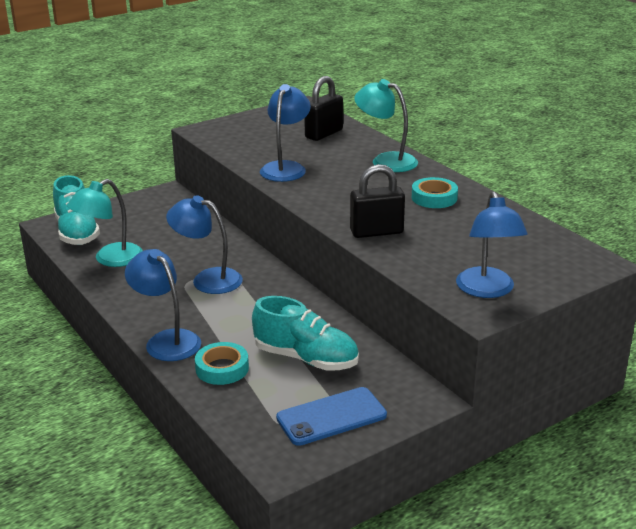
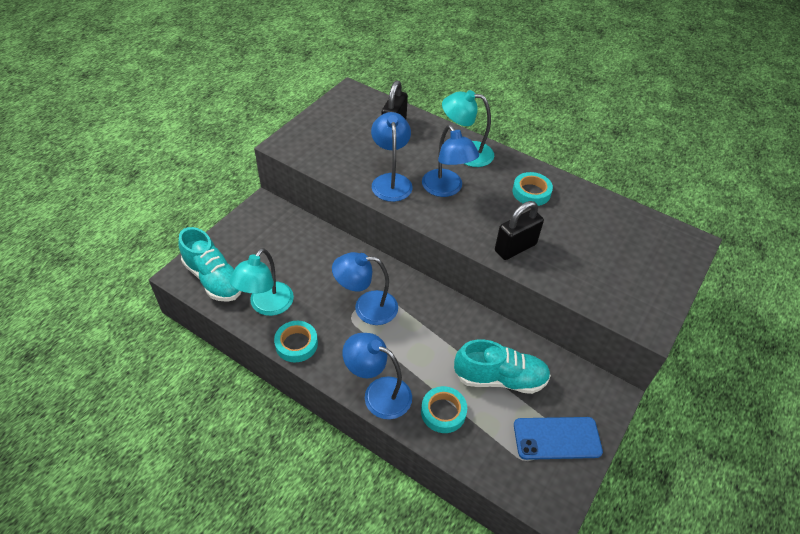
camera: 25 degrees left, 20 degrees up
blue phone [276,387,387,446] -> blue phone turned 45 degrees clockwise [514,417,603,460]
blue lamp [456,191,528,298] -> blue lamp moved to [422,125,479,197]
none -> turquoise tape [274,321,318,362]

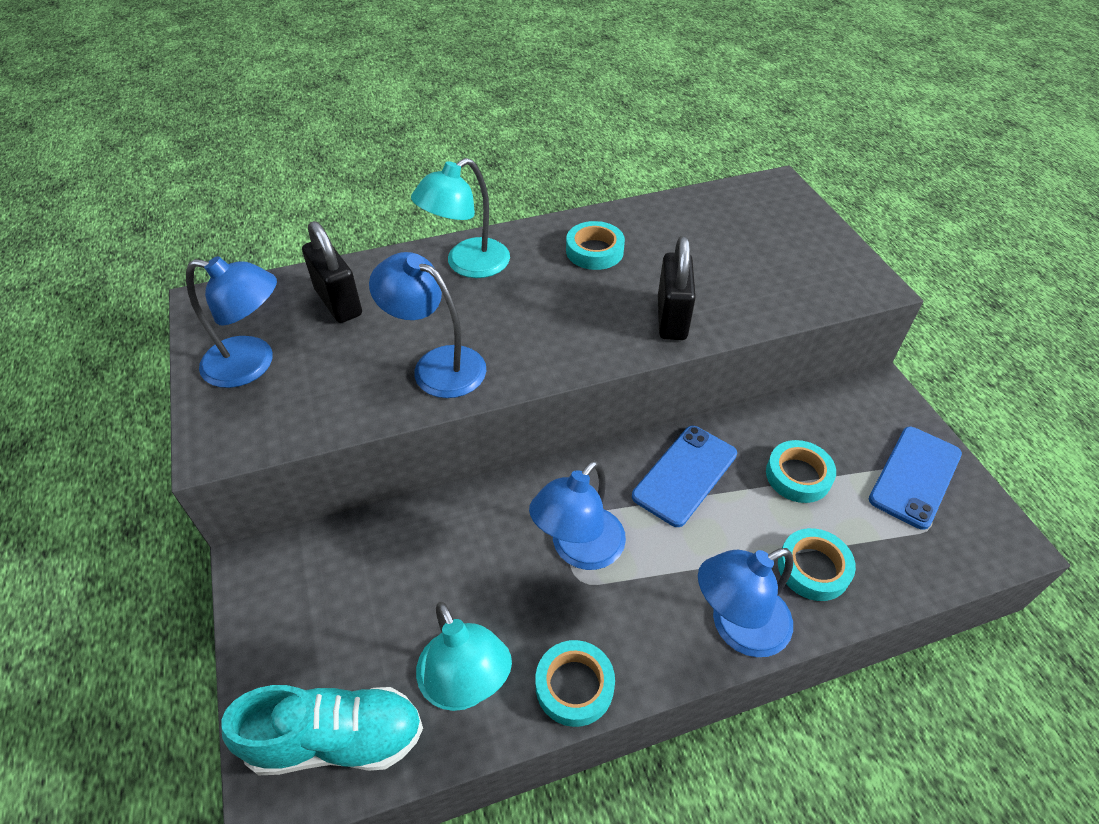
camera: 50 degrees left, 0 degrees up
blue lamp [422,125,479,197] -> blue lamp moved to [186,256,277,388]
turquoise shoe [454,339,551,394] -> turquoise tape [766,440,836,503]
none -> blue phone [632,426,737,527]

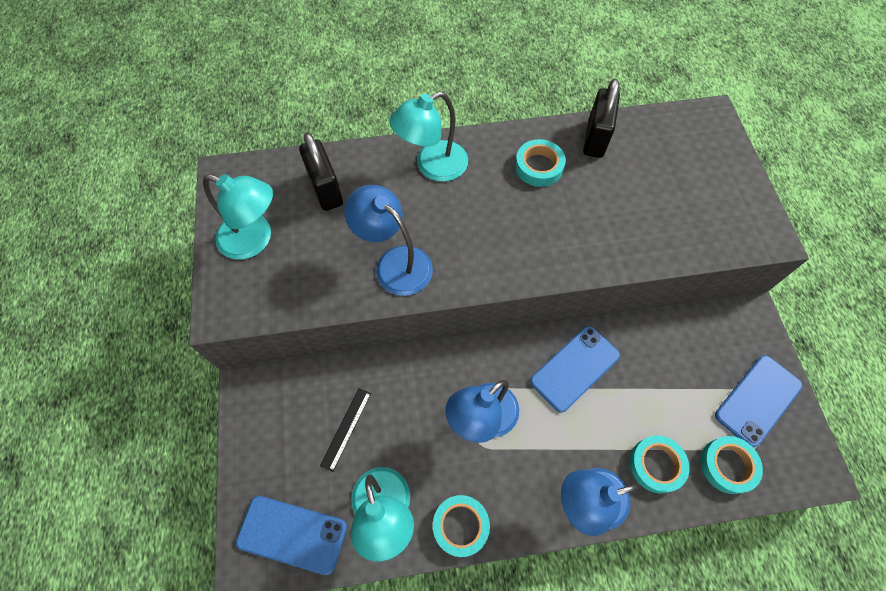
camera: 10 degrees right, 15 degrees up
blue lamp [186,256,277,388] -> turquoise lamp [203,174,273,260]
turquoise shoe [221,685,423,775] -> blue phone [236,496,347,575]
black padlock [658,236,696,340] -> black padlock moved to [583,79,620,158]
turquoise tape [766,440,836,503] -> turquoise tape moved to [700,436,763,494]
none -> black ruler [320,388,371,472]

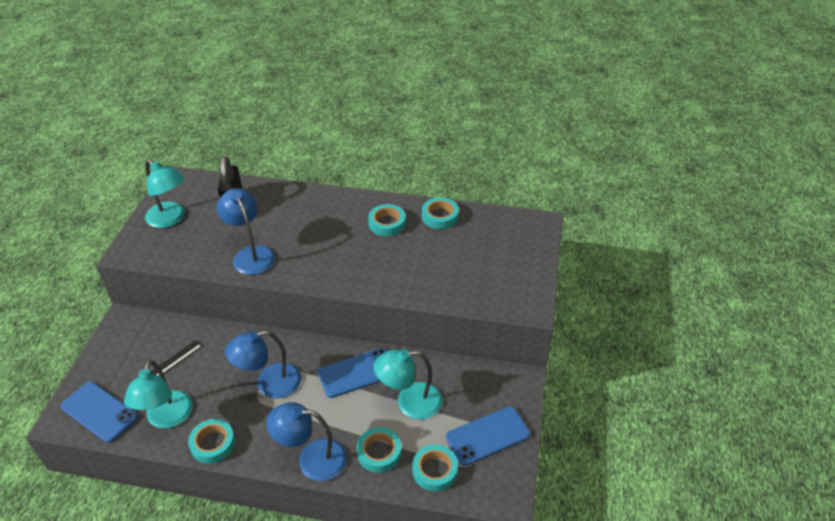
camera: 20 degrees right, 20 degrees down
turquoise lamp [389,91,468,182] -> turquoise lamp moved to [374,349,443,420]
black padlock [583,79,620,158] -> turquoise tape [422,197,459,229]

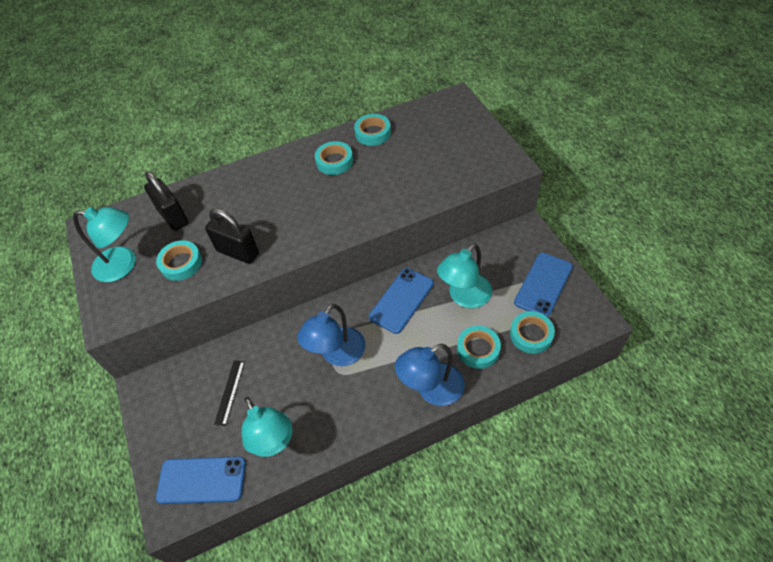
camera: 30 degrees left, 10 degrees up
turquoise tape [188,419,235,464] -> turquoise tape moved to [156,240,202,281]
blue lamp [217,188,275,275] -> black padlock [205,208,259,264]

